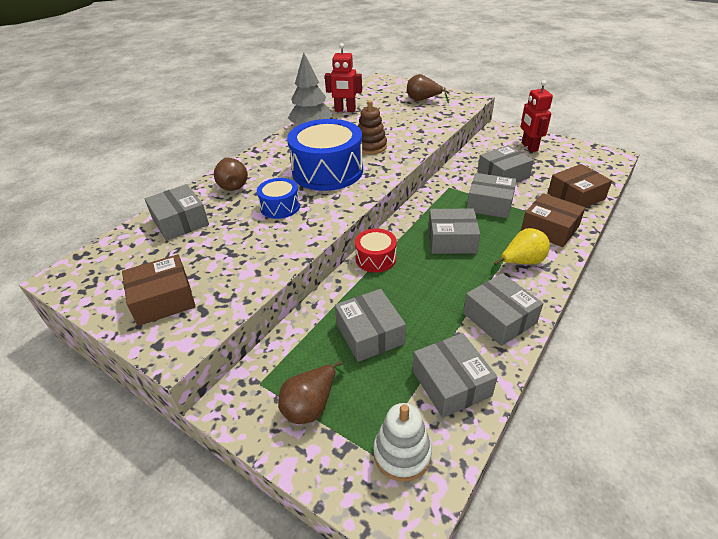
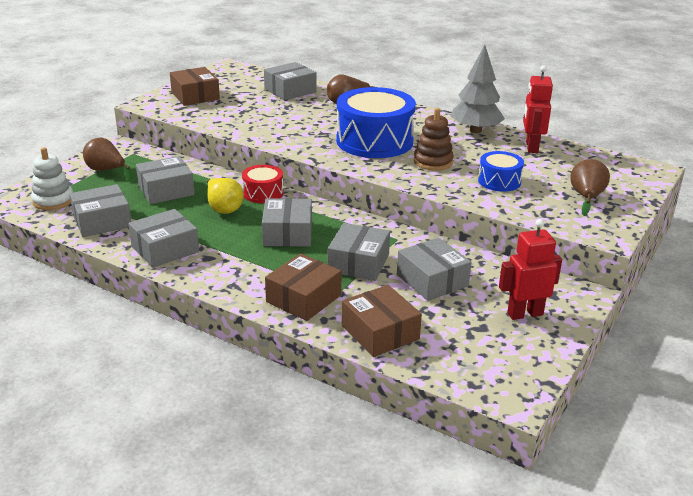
camera: 85 degrees right, 10 degrees down
blue drum [257,178,300,219] -> blue drum moved to [478,151,524,192]
yellow pear [491,228,550,275] -> yellow pear moved to [207,178,244,214]

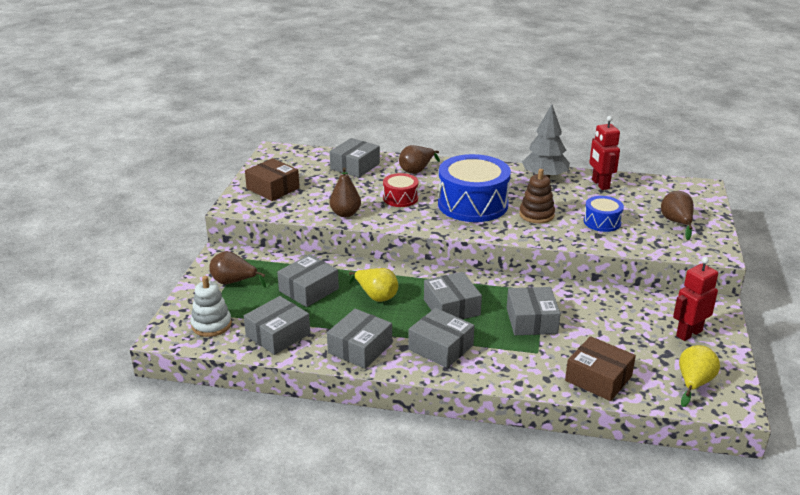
camera: 20 degrees left, 0 degrees up
red drum [242,165,284,203] -> red drum moved to [383,173,418,207]
brown box [265,253,342,321] -> none
grey box [397,238,472,301] -> grey box moved to [408,308,474,368]
none -> brown pear [330,168,361,217]
none -> yellow pear [679,345,720,407]

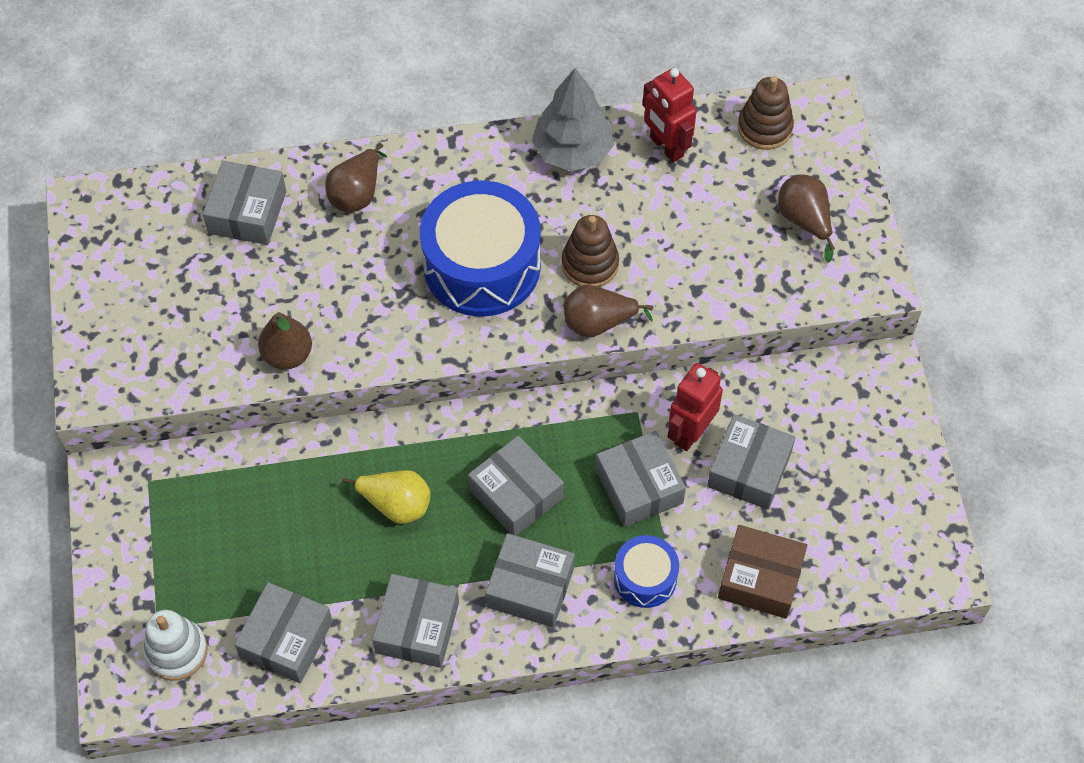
camera: 20 degrees left, 30 degrees up
brown pear [209,251,266,288] -> brown pear moved to [564,285,653,338]
brown box [245,158,300,201] -> none
grey box [277,254,339,307] -> grey box moved to [707,414,795,510]
red drum [383,173,418,207] -> none
blue drum [584,196,624,232] -> blue drum moved to [614,535,679,608]
red robot [673,257,718,341] -> red robot moved to [668,363,723,451]
yellow pear [679,345,720,407] -> none
none -> brown stacking toy [738,76,794,150]

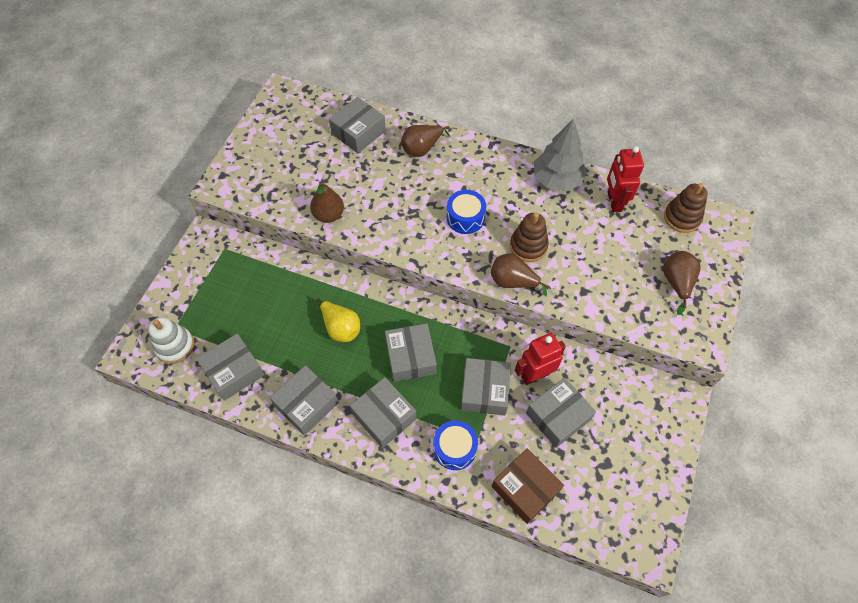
camera: 30 degrees right, 0 degrees up
blue drum [420,180,541,317] -> blue drum [447,190,486,234], size x0.51

